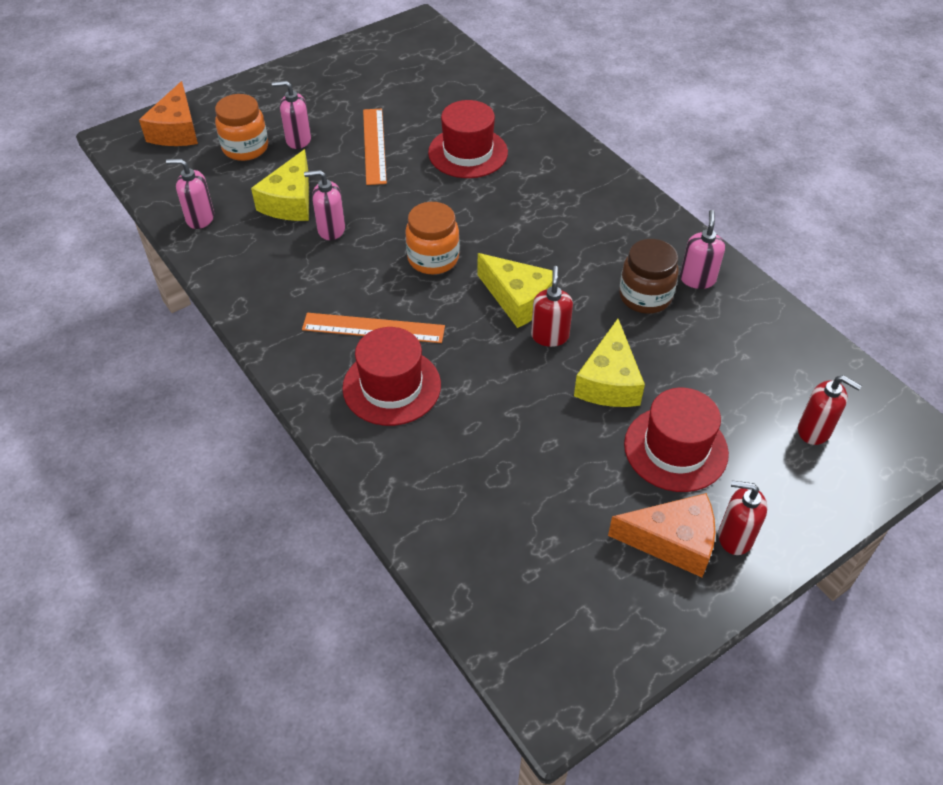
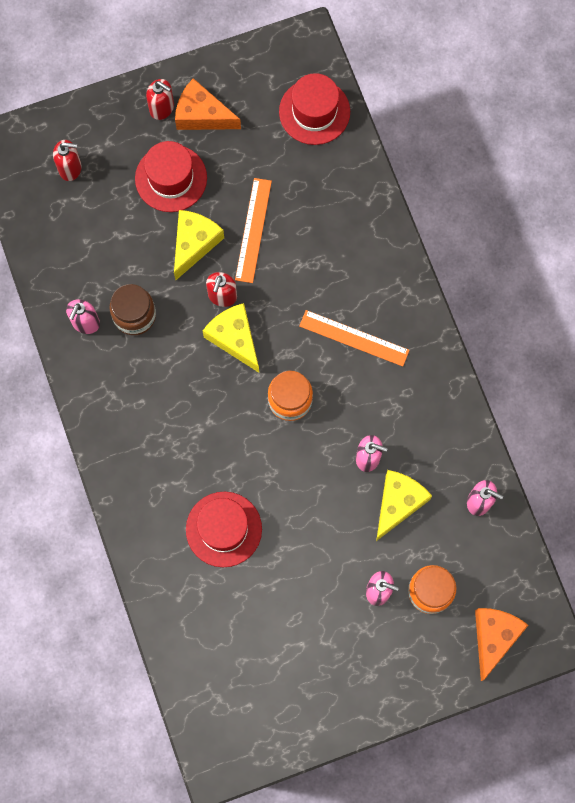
camera: 165 degrees left, 25 degrees up
red hat [342,327,441,426] -> red hat moved to [279,73,350,145]
orange ruler [363,108,387,185] -> orange ruler moved to [235,178,272,283]
red soap dispenser [798,375,862,445] -> red soap dispenser turned 135 degrees clockwise [53,140,82,181]

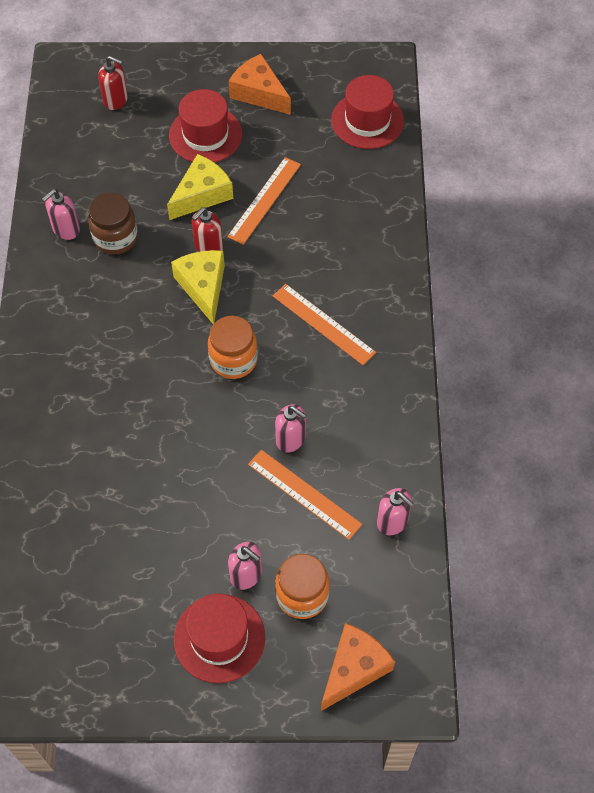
camera: 20 degrees right, 15 degrees down
red soap dispenser [146,79,174,120] -> none
red hat [186,492,262,567] -> red hat moved to [174,593,265,683]
yellow cheese [376,470,432,541] -> orange ruler [248,450,362,540]

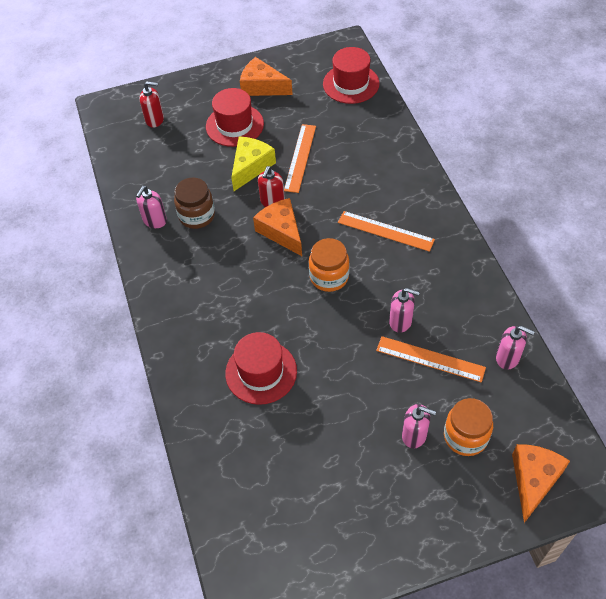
camera: 15 degrees left, 5 degrees down
yellow cheese [171,250,225,324] -> orange cheese [253,198,302,256]
red hat [174,593,265,683] -> red hat moved to [225,332,297,405]

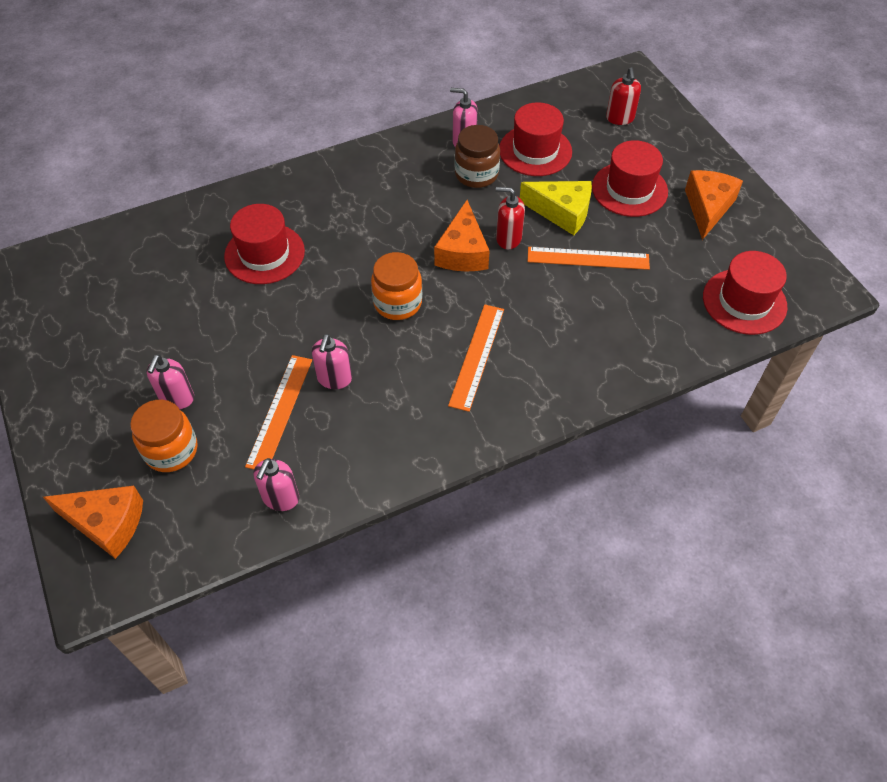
camera: 80 degrees right, 0 degrees up
orange cheese [253,198,302,256] -> orange cheese turned 135 degrees clockwise [434,200,489,271]
none -> red hat [499,102,572,176]

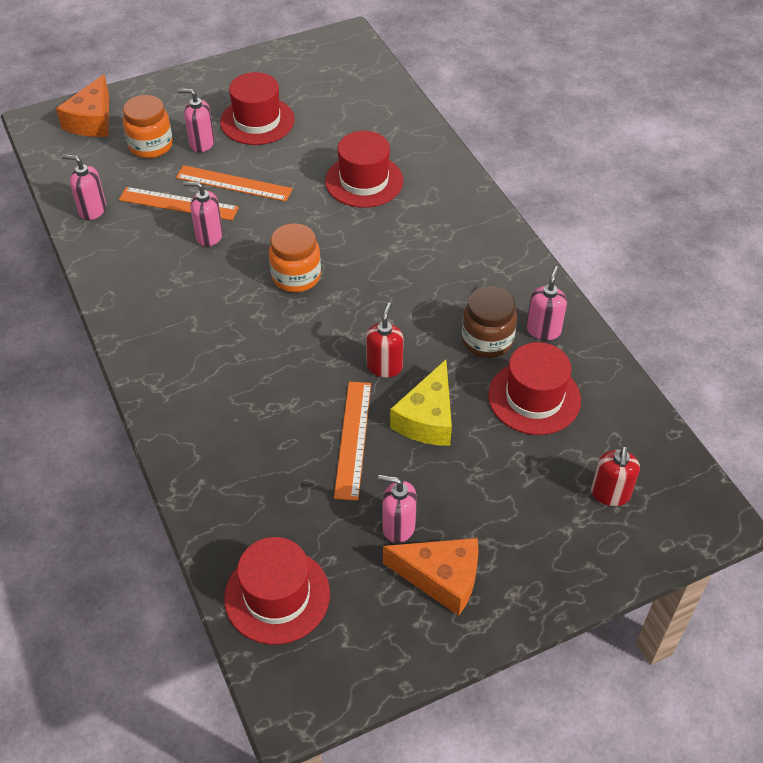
camera: 90 degrees right, 5 degrees down
orange cheese [434,200,489,271] -> none
orange ruler [448,304,504,412] -> orange ruler moved to [176,165,293,202]
red hat [592,140,668,217] -> red hat moved to [220,72,295,145]
red soap dispenser [606,67,641,125] -> red soap dispenser turned 75 degrees counterclockwise [591,446,640,506]
none -> pink soap dispenser [378,475,417,543]

